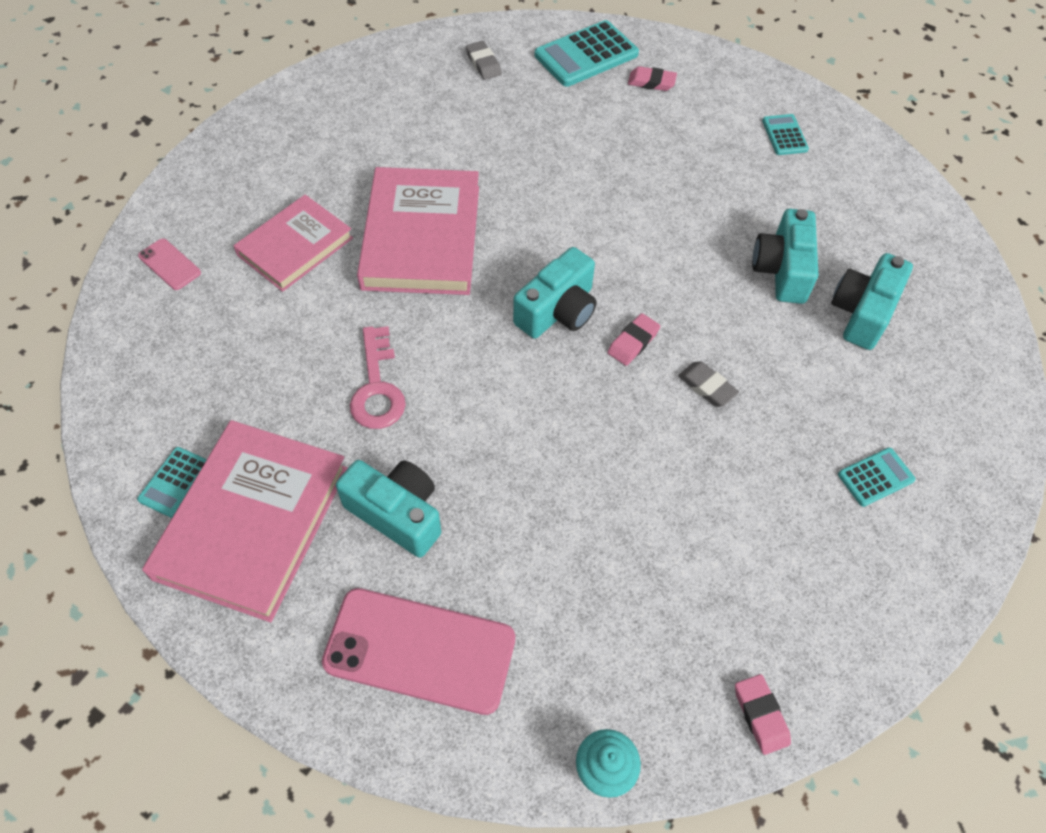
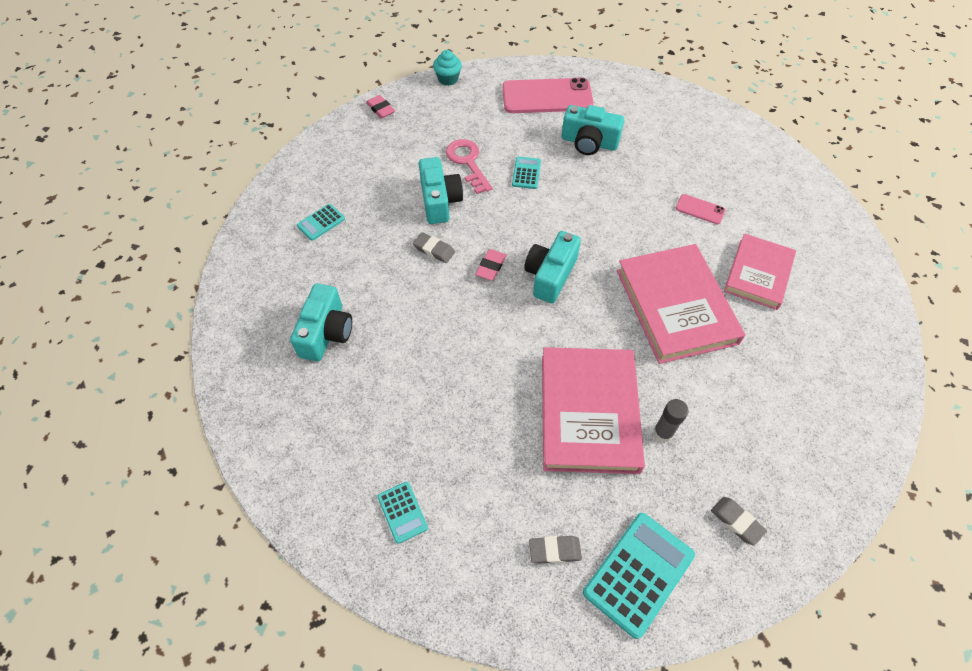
camera: 165 degrees right, 0 degrees up
turquoise calculator [137,447,207,518] -> turquoise calculator moved to [512,157,541,189]
pink phone [138,239,201,290] -> pink phone moved to [675,194,725,224]
pink book [142,420,348,622] -> pink book moved to [542,347,645,474]
pink key [350,326,406,429] -> pink key moved to [446,139,492,194]
pink eraser [628,66,677,91] -> grey eraser [529,536,582,564]
turquoise camera [752,209,818,304] -> turquoise camera moved to [419,157,463,224]
none -> grey glue stick [653,399,689,442]

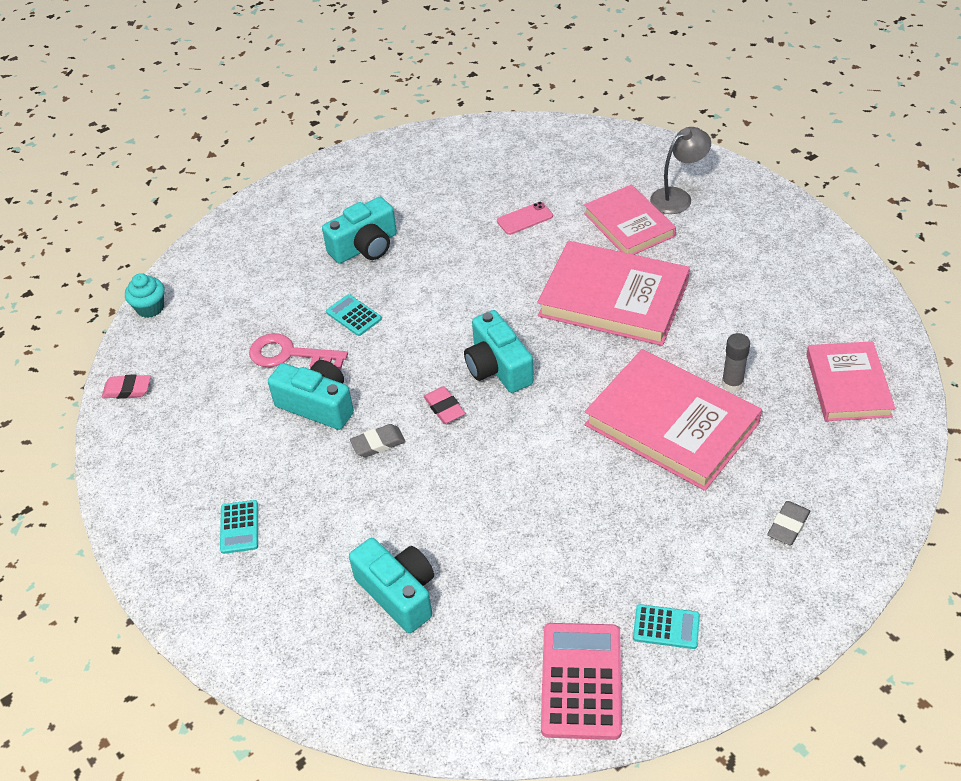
camera: 50 degrees left, 10 degrees down
pink phone [502,78,594,113] -> none
turquoise calculator [583,513,695,639] -> none
grey eraser [711,497,767,546] -> pink book [806,341,895,421]
none -> pink calculator [541,623,622,740]
none -> grey lamp [650,127,711,214]

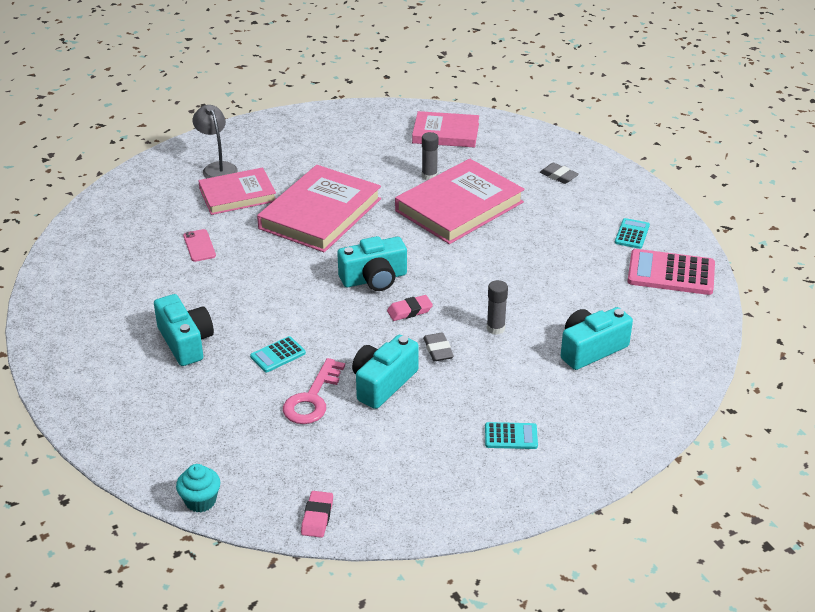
camera: 85 degrees left, 10 degrees down
none -> grey glue stick [487,280,508,335]

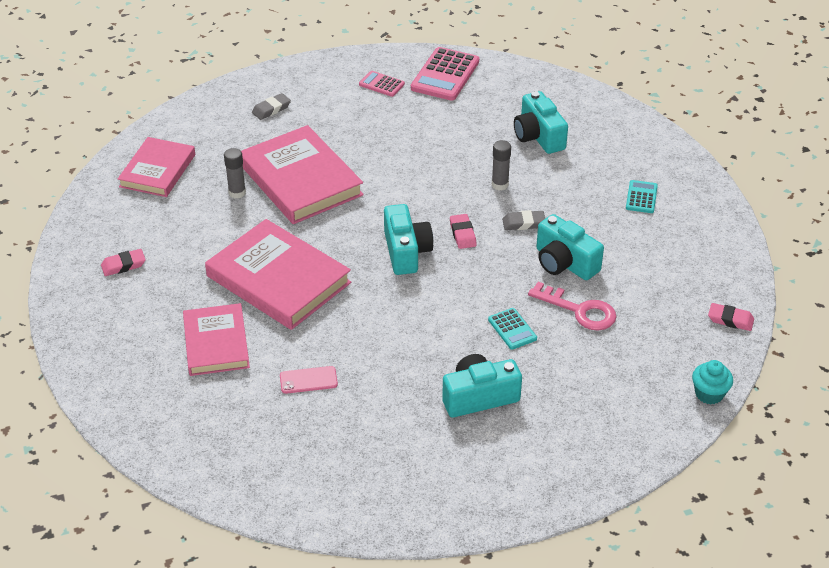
camera: 80 degrees left, 5 degrees up
grey lamp [193,105,238,178] -> none
turquoise calculator [615,218,650,249] -> pink calculator [359,71,405,97]
none -> pink eraser [101,249,146,276]

